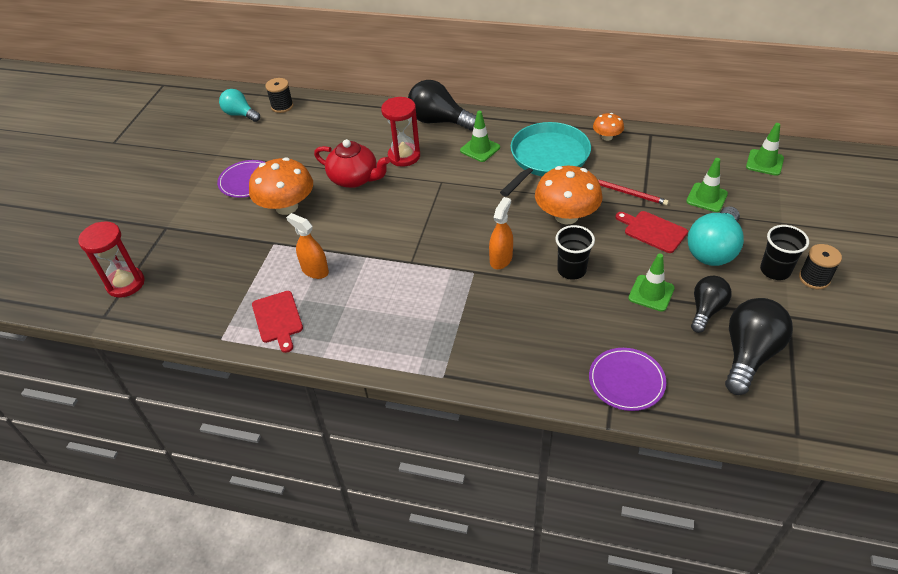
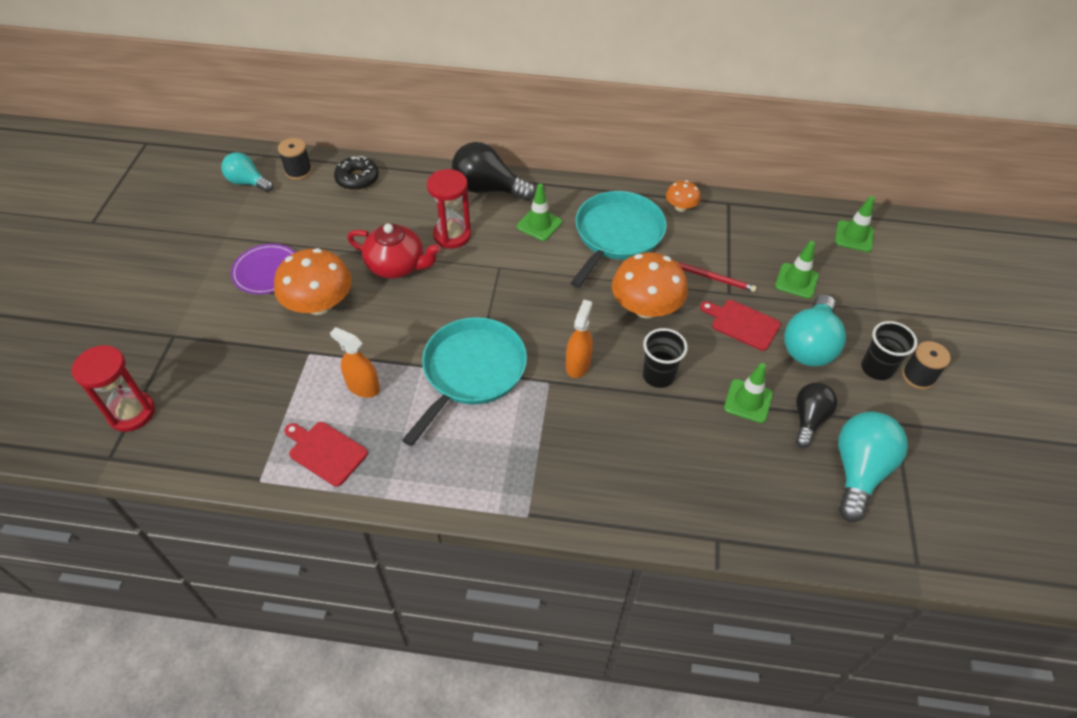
camera: 10 degrees left, 5 degrees up
red cutting board [252,291,303,353] -> red cutting board turned 150 degrees clockwise [284,422,368,487]
purple plate [589,348,666,411] -> none
black light bulb [725,298,793,395] -> turquoise light bulb [838,411,908,522]
none -> black donut [334,156,379,190]
none -> turquoise pan [402,317,527,446]

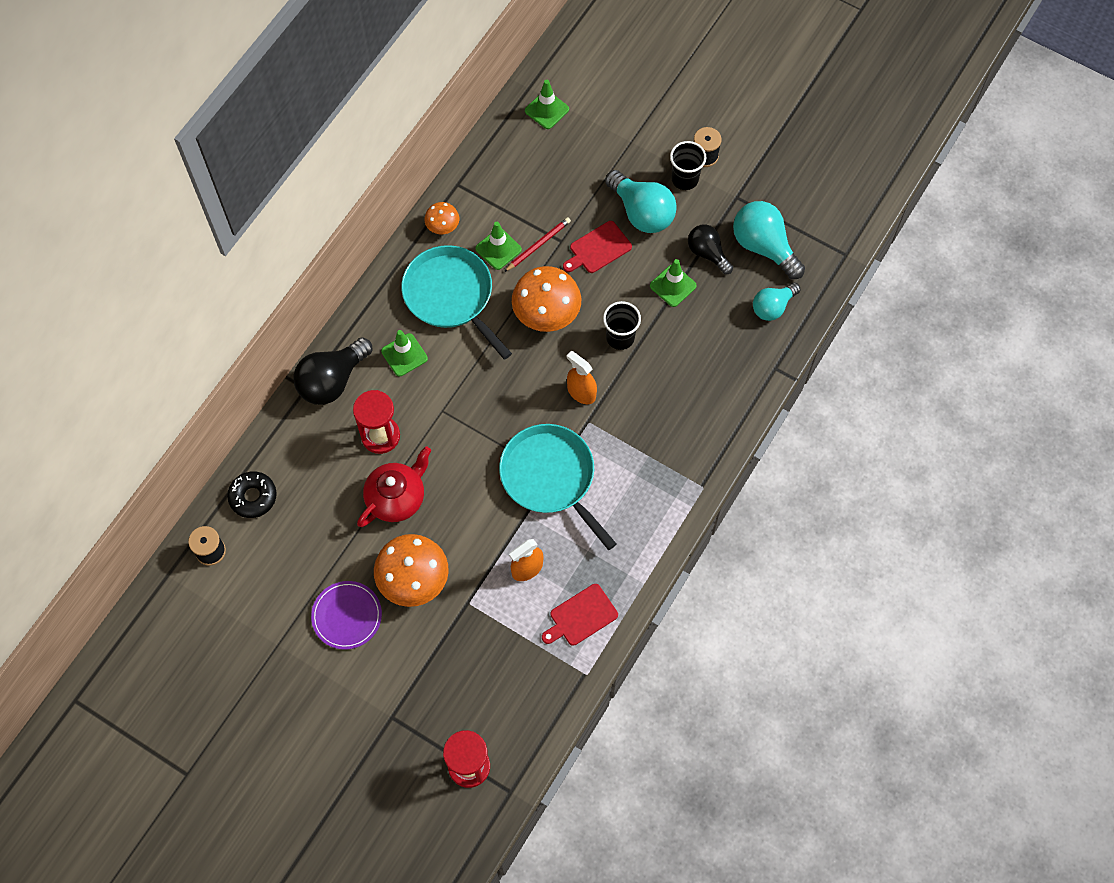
camera: 65 degrees left, 15 degrees up
turquoise light bulb [221,152,274,192] -> turquoise light bulb moved to [753,283,800,321]
green traffic cone [775,241,819,299] -> green traffic cone moved to [475,222,522,270]

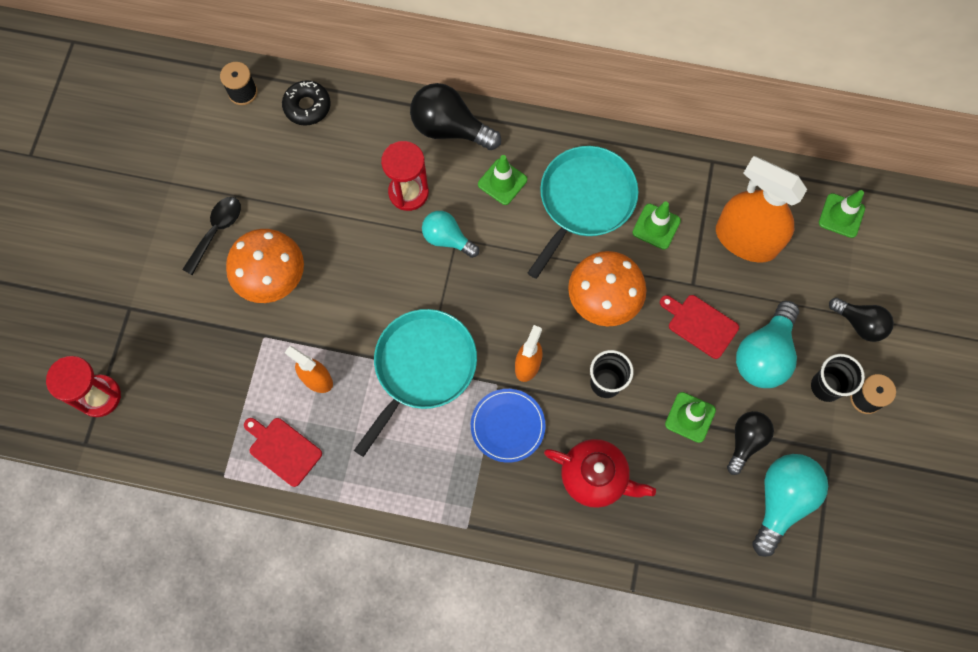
camera: 70 degrees right, 5 degrees up
purple plate [311,581,382,650] -> black spoon [182,197,241,275]
red teapot [357,446,431,527] -> red teapot moved to [544,439,656,508]
orange mushroom [425,202,459,234] -> none
red pencil [504,217,571,272] -> none
turquoise light bulb [753,283,800,321] -> turquoise light bulb moved to [422,211,479,258]
none -> blue plate [471,389,546,463]
none -> orange spray bottle [716,156,807,263]
none -> black light bulb [829,298,894,342]

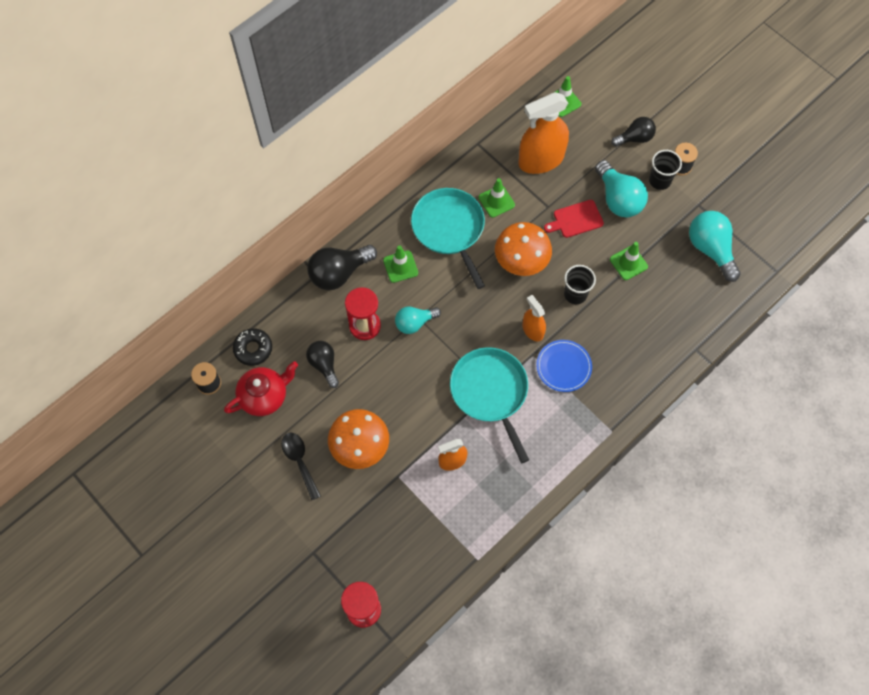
camera: 55 degrees left, 5 degrees down
red cutting board [244,418,322,487] -> none
red teapot [544,439,656,508] -> red teapot moved to [224,361,298,416]
black light bulb [727,411,774,475] -> black light bulb moved to [306,341,339,388]

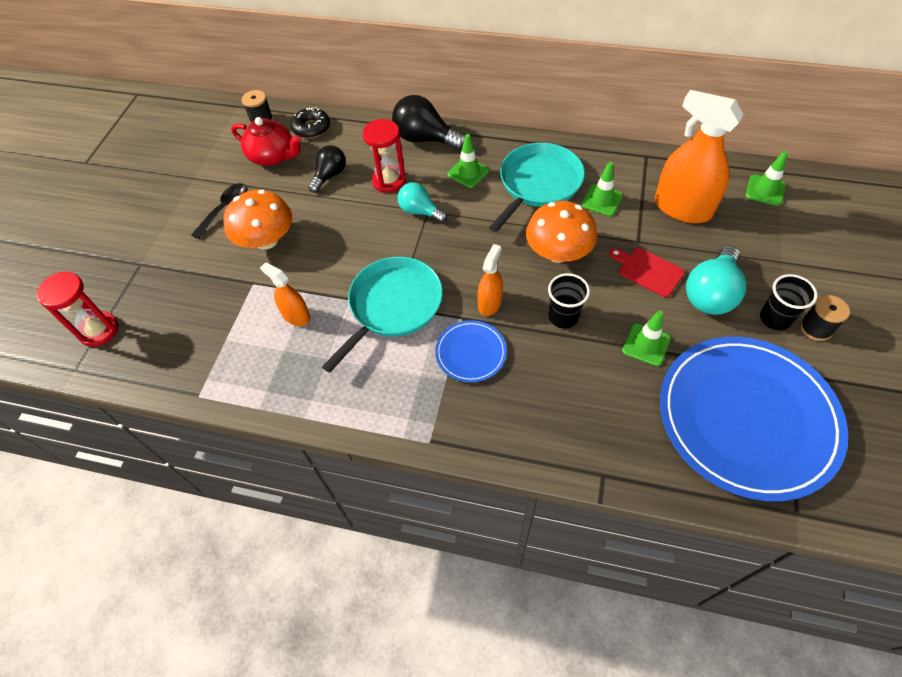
camera: 60 degrees right, 10 degrees down
black light bulb [611,117,656,147] -> none
turquoise light bulb [689,211,741,282] -> blue plate [660,337,848,502]

